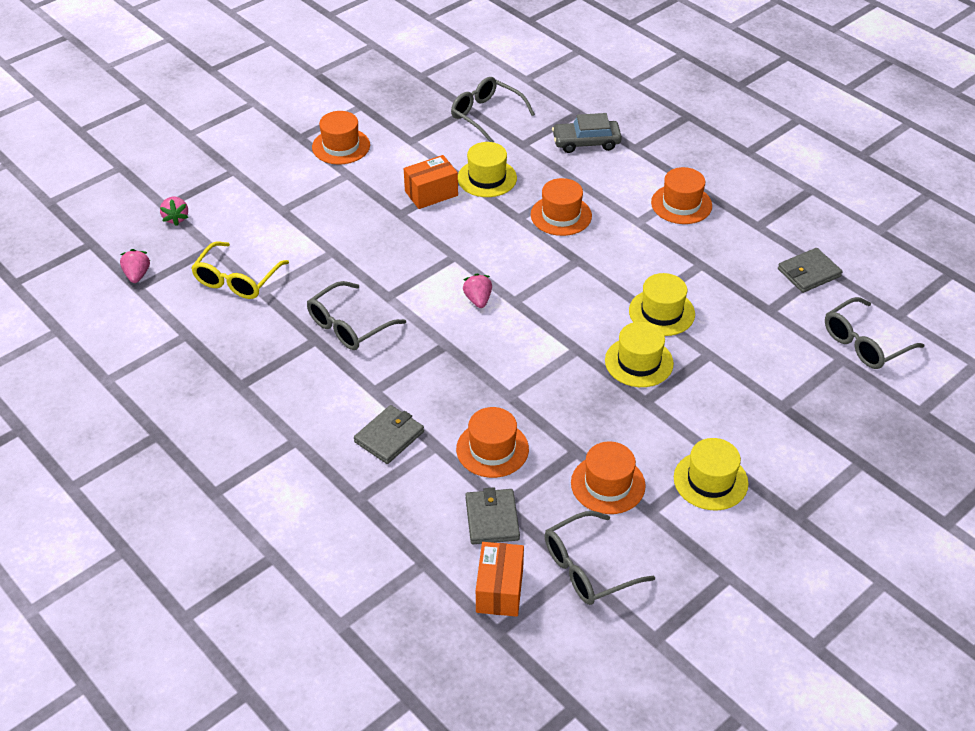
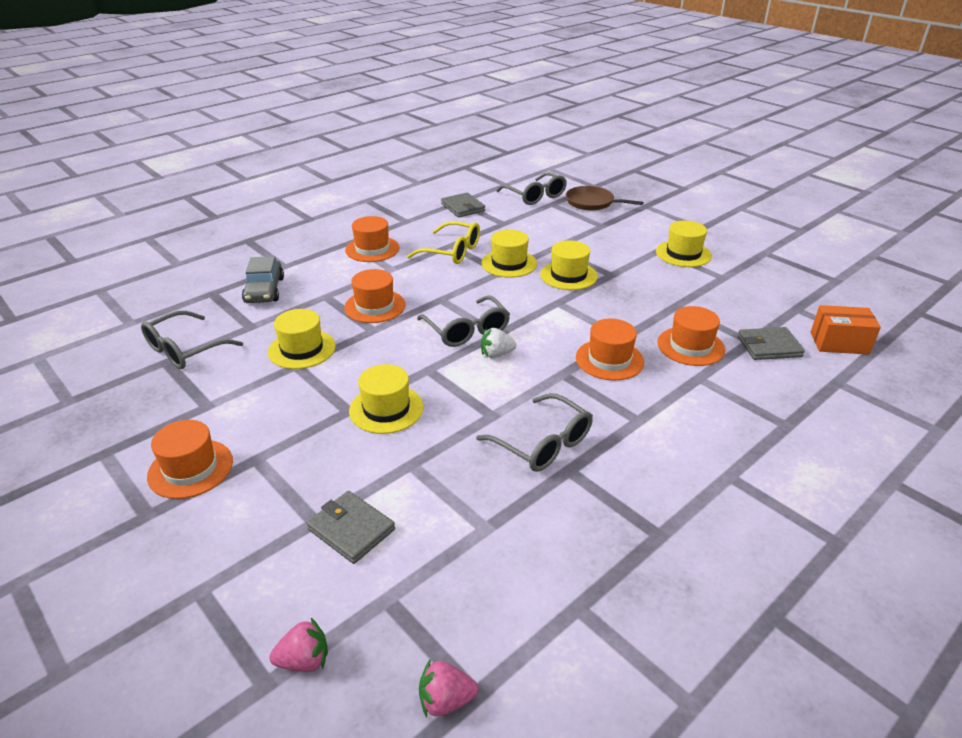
camera: 90 degrees left, 10 degrees down
yellow glasses [191,242,289,299] -> yellow glasses moved to [407,221,480,264]
grey wallet [354,405,424,464] -> grey wallet moved to [306,491,395,564]
orange box [404,155,458,209] -> none
pink strawberry [463,273,492,308] -> white strawberry [481,328,516,358]
grey glasses [544,511,655,605] -> grey glasses moved to [417,295,510,347]
orange hat [571,441,646,514] -> orange hat moved to [576,319,644,380]
none -> yellow hat [349,364,424,434]
none -> brown pan [566,186,643,211]

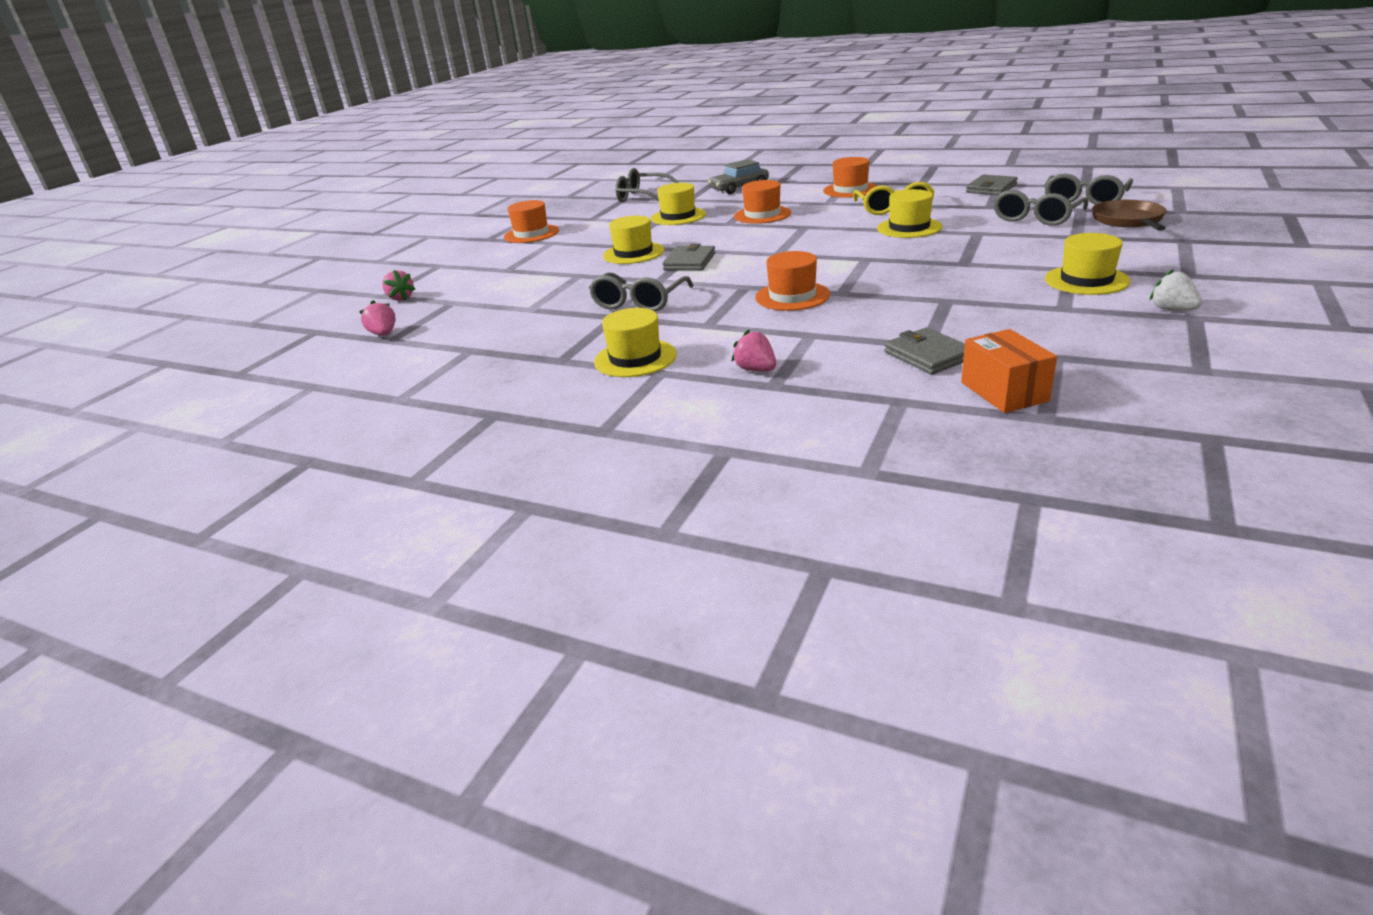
camera: 70 degrees right, 5 degrees down
grey wallet [306,491,395,564] -> grey wallet moved to [662,244,715,270]
grey glasses [417,295,510,347] -> grey glasses moved to [994,190,1088,226]
white strawberry [481,328,516,358] -> white strawberry moved to [1150,269,1202,310]
yellow hat [540,241,598,290] -> yellow hat moved to [594,308,677,377]
orange hat [657,306,725,366] -> none
none -> pink strawberry [731,329,776,371]

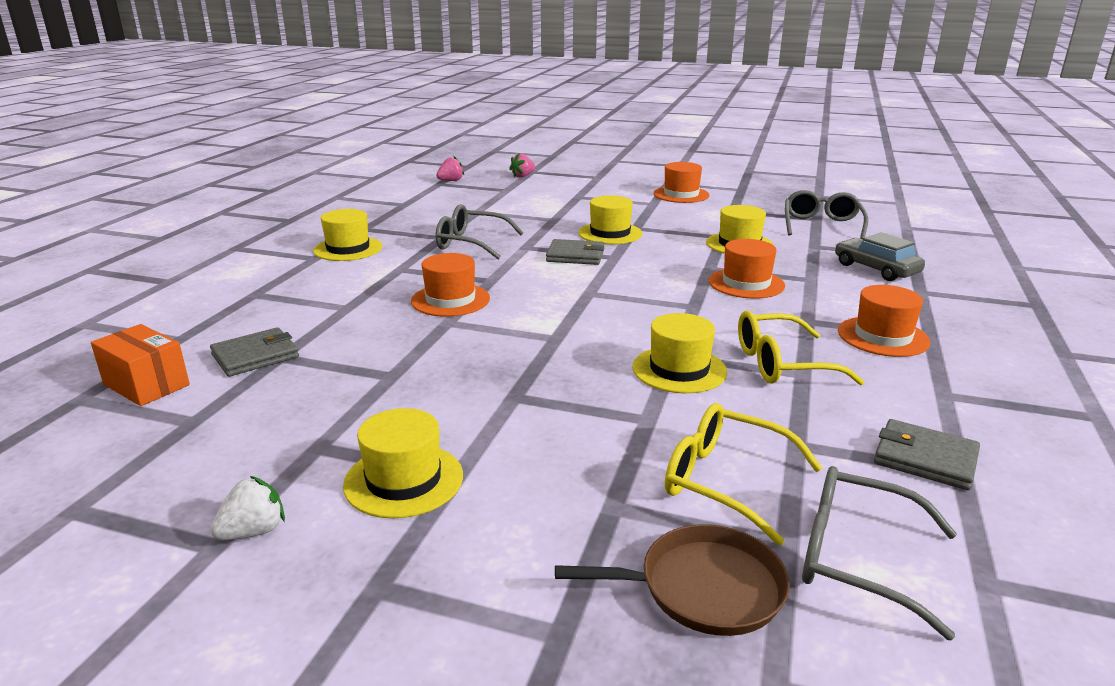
camera: 80 degrees right, 5 degrees down
pink strawberry [731,329,776,371] -> none
orange box [961,329,1057,413] -> orange box turned 60 degrees clockwise [91,324,190,406]
grey glasses [994,190,1088,226] -> yellow glasses [665,403,822,546]

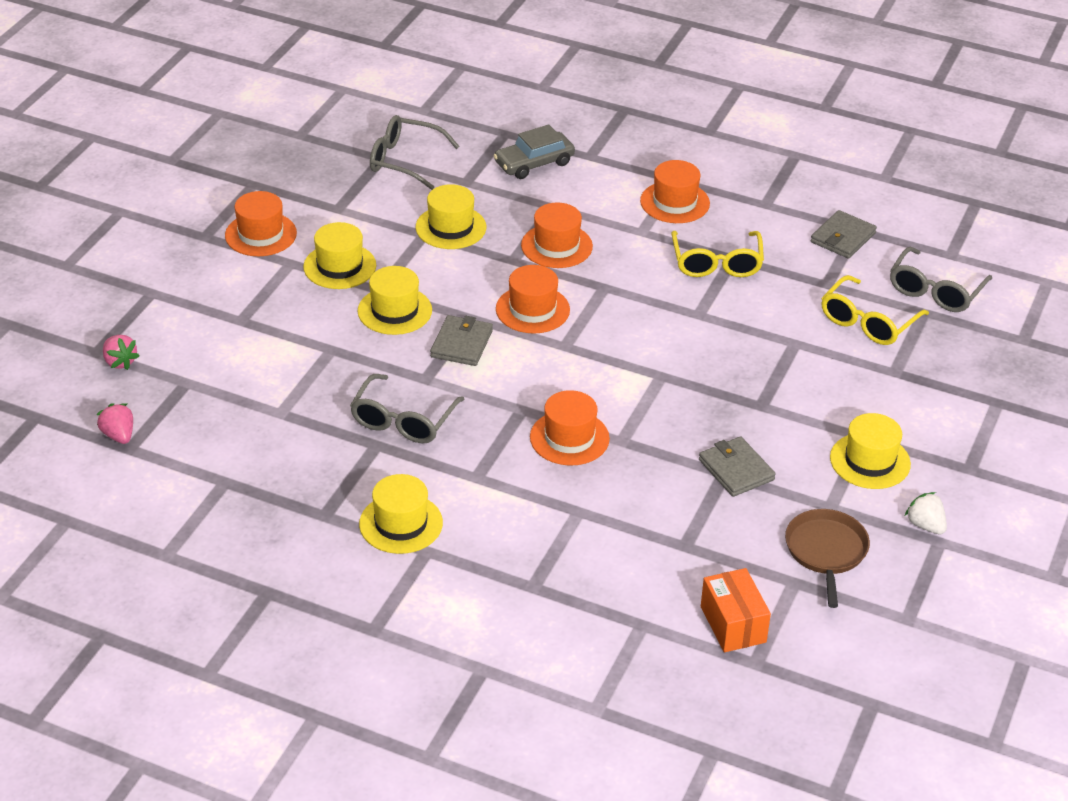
camera: 85 degrees left, 15 degrees up
orange box [91,324,190,406] -> orange box turned 60 degrees counterclockwise [701,568,771,652]
grey wallet [210,327,299,377] -> grey wallet moved to [699,436,776,497]
brown pan [555,524,790,636] -> brown pan moved to [785,509,870,608]
yellow hat [632,313,727,393] -> yellow hat moved to [303,222,376,289]
none -> orange hat [496,265,570,333]

